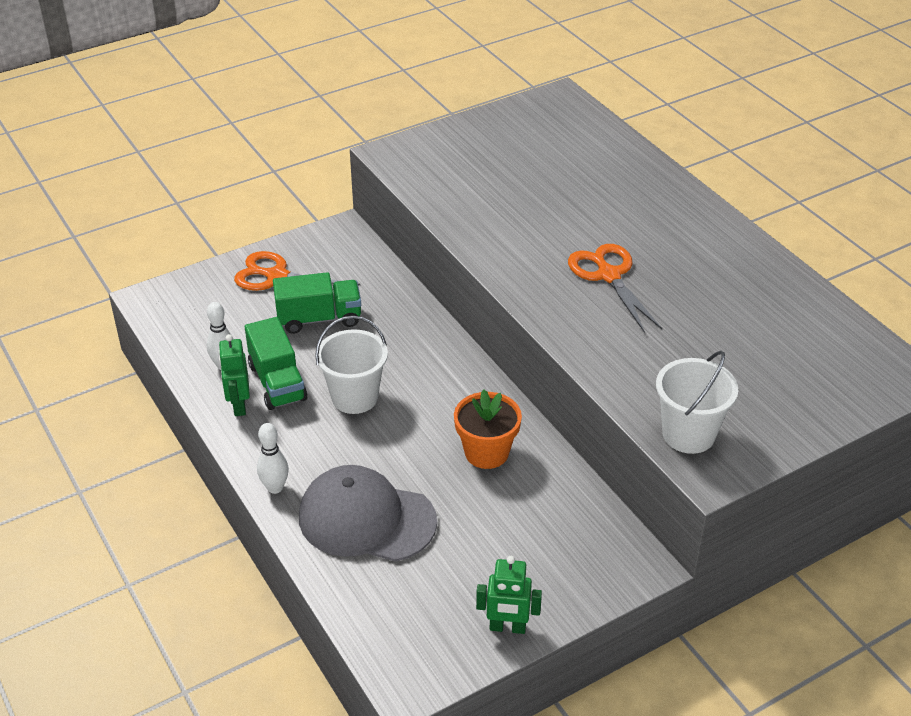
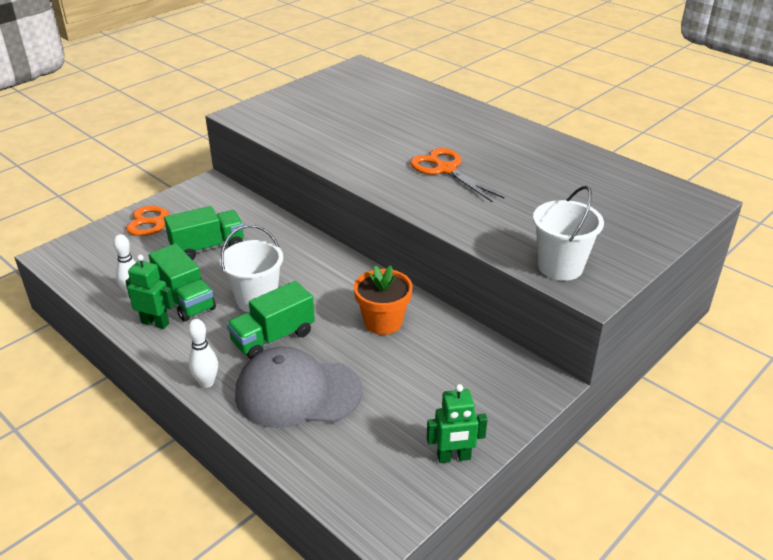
camera: 15 degrees left, 5 degrees down
green robot [218,334,250,416] -> green robot turned 135 degrees clockwise [125,255,174,329]
none -> green truck [227,281,315,360]

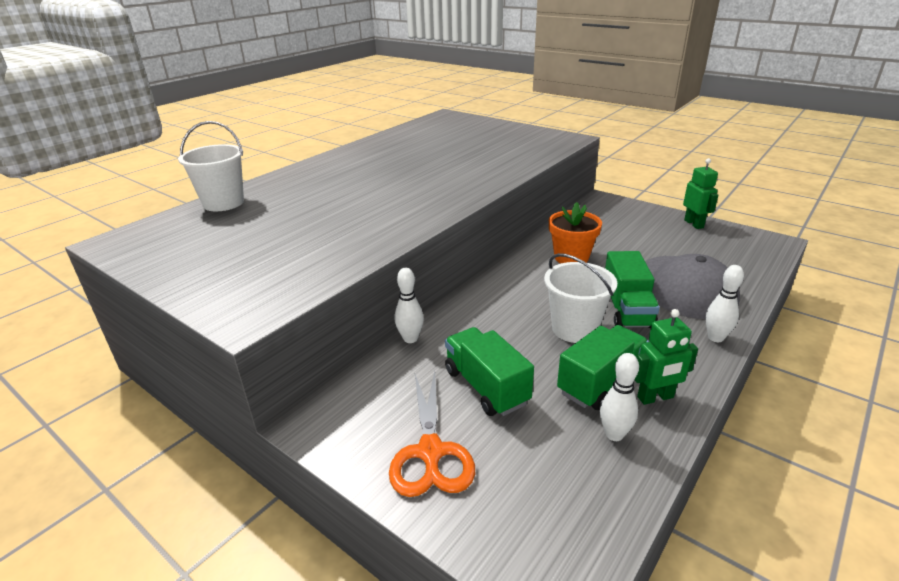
camera: 95 degrees left, 5 degrees down
green robot [125,255,174,329] -> green robot turned 120 degrees counterclockwise [634,309,698,405]
green truck [227,281,315,360] -> green truck turned 45 degrees clockwise [605,251,660,329]
orange scissors [410,148,505,203] -> none
white bucket [533,186,604,281] -> white bucket moved to [178,121,244,211]
none -> white bowling pin [395,268,424,343]

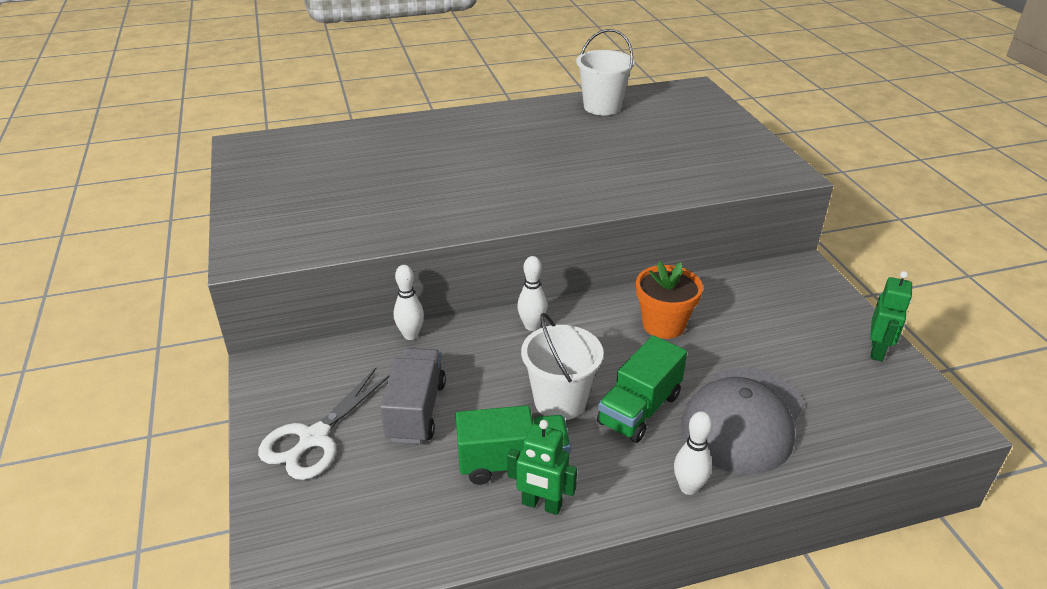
camera: 35 degrees right, 5 degrees up
white bucket [178,121,244,211] -> white bucket moved to [576,29,635,115]
orange scissors [389,371,475,497] -> white scissors [258,368,390,480]
green truck [445,327,534,416] -> grey truck [380,348,446,444]
white bowling pin [600,353,639,441] -> white bowling pin moved to [517,256,547,331]

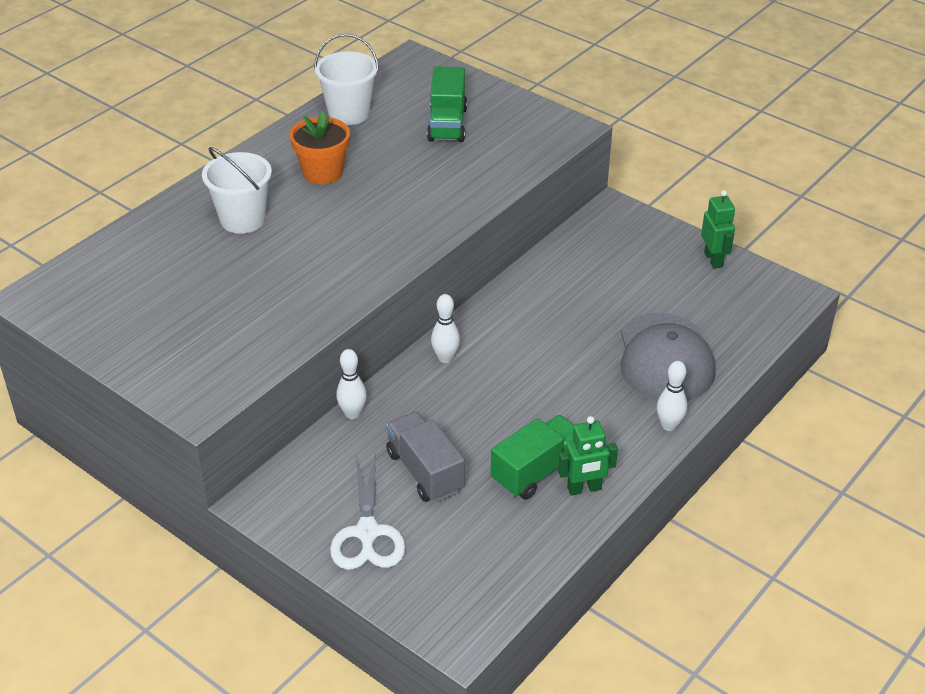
camera: 35 degrees left, 5 degrees up
white bucket [521,313,604,420] -> white bucket moved to [202,147,272,234]
green truck [597,335,687,443] -> green truck moved to [427,66,467,142]
orange flower pot [636,261,703,339] -> orange flower pot moved to [290,111,350,184]

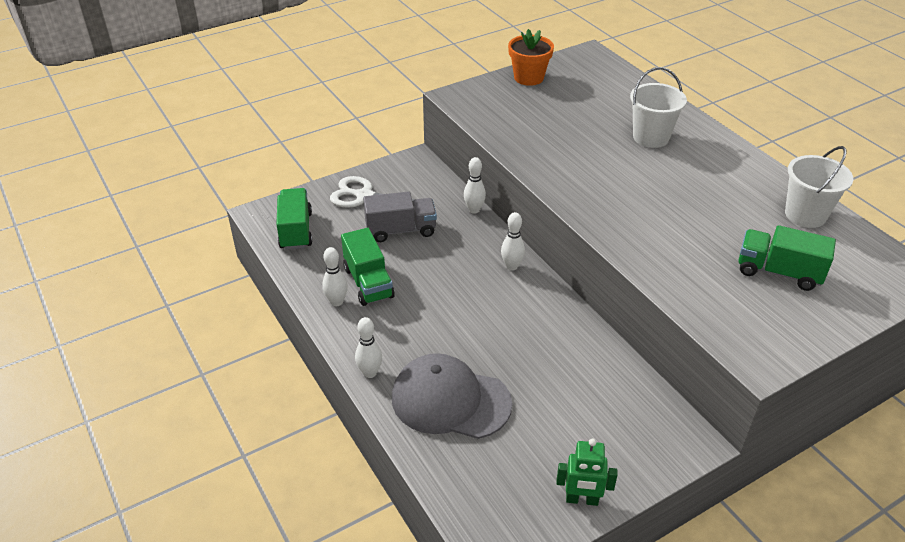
camera: 110 degrees right, 0 degrees up
orange flower pot [290,111,350,184] -> orange flower pot moved to [508,29,554,86]
green robot [558,416,618,496] -> white bowling pin [322,247,348,306]
none -> green truck [276,188,312,250]

